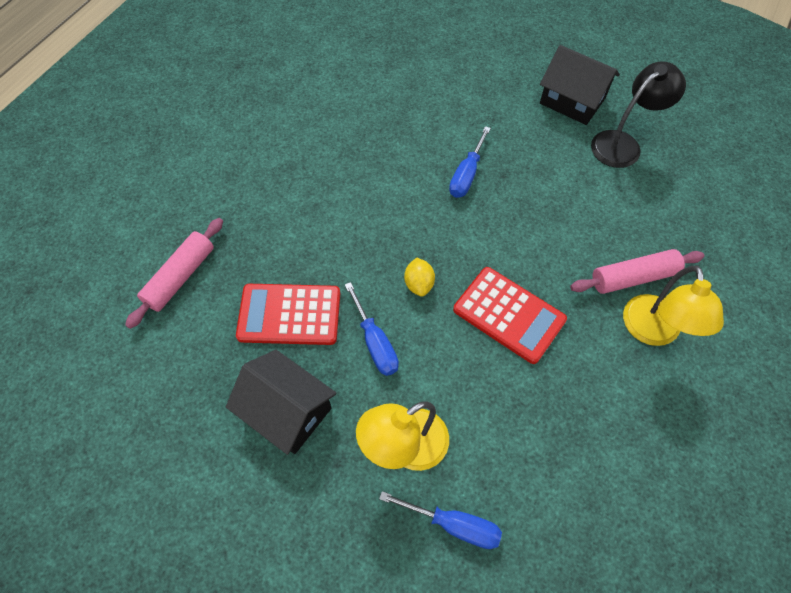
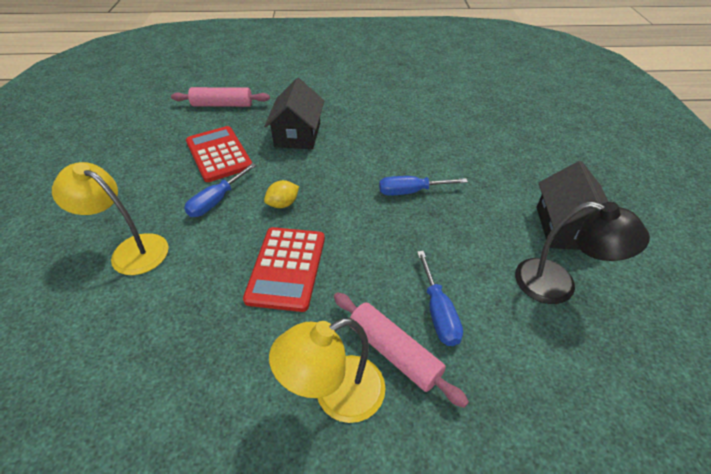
camera: 60 degrees right, 15 degrees down
black house [226,350,336,455] -> black house moved to [264,78,324,149]
blue screwdriver [379,491,502,549] -> blue screwdriver moved to [417,251,463,346]

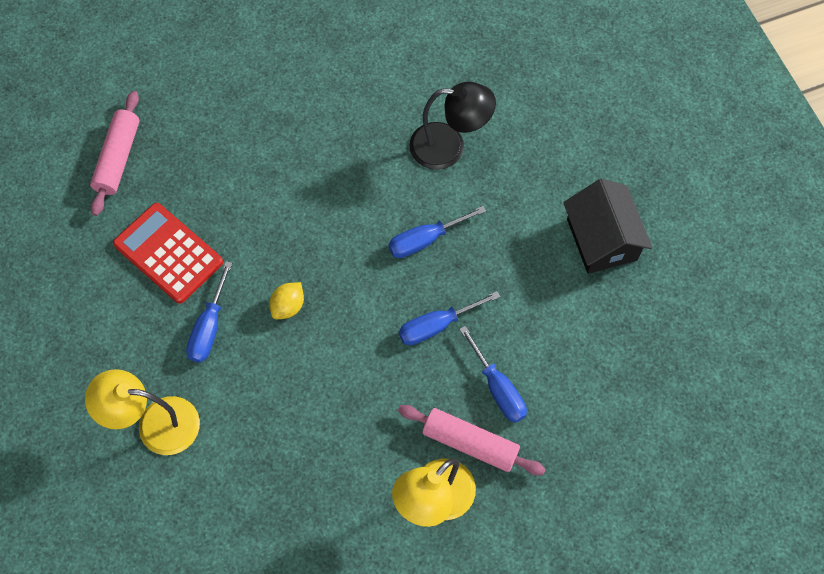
camera: 20 degrees left, 20 degrees up
pink rolling pin [171,87,270,107] -> pink rolling pin turned 60 degrees counterclockwise [90,91,140,216]
red calculator [243,227,325,312] -> none
black house [264,78,324,149] -> none
black lamp [515,201,650,304] -> black lamp moved to [409,82,496,170]
none -> blue screwdriver [399,291,500,345]

